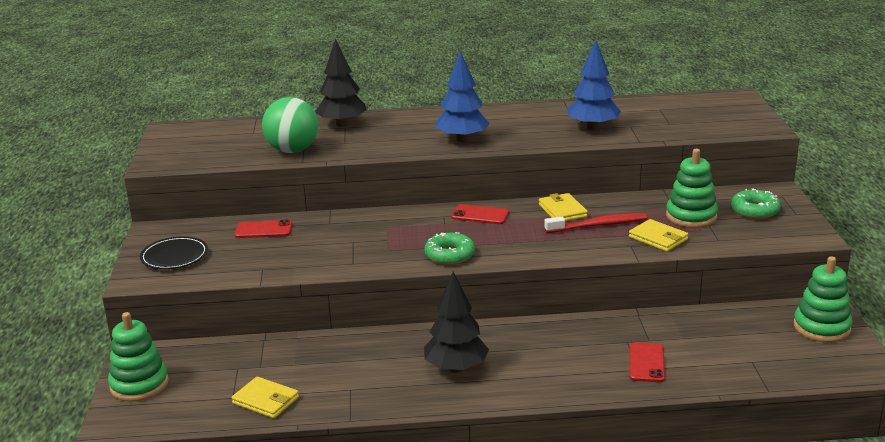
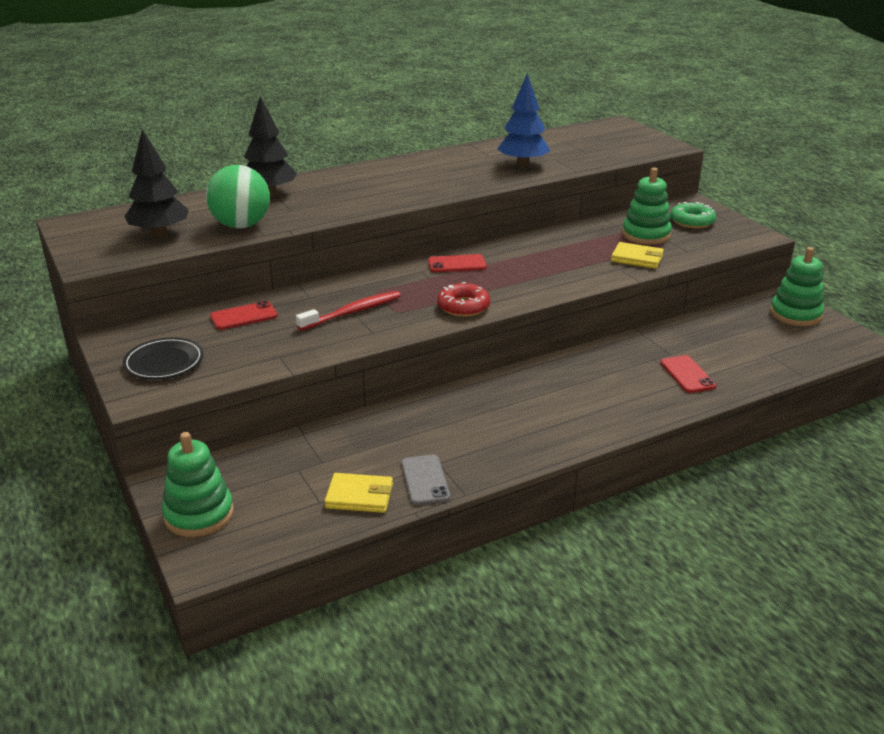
camera: 25 degrees left, 5 degrees up
green donut [424,232,475,265] -> red donut [437,282,490,317]
black tree [424,272,489,373] -> black tree moved to [124,129,188,236]
blue tree [436,51,490,142] -> none
yellow wallet [539,193,588,221] -> none
red toothbrush [545,213,647,233] -> red toothbrush moved to [296,291,401,330]
none -> grey phone [401,455,450,505]

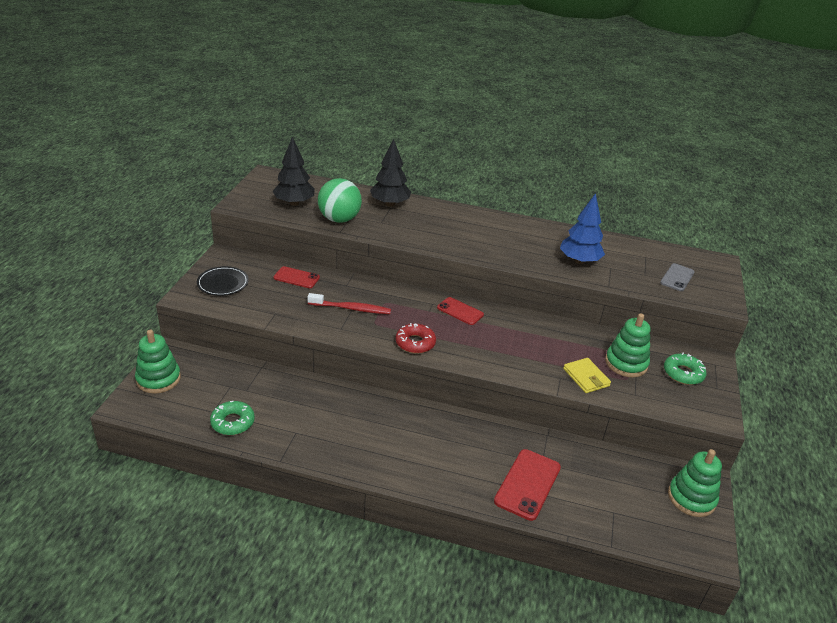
camera: 40 degrees right, 5 degrees up
yellow wallet [324,473,393,513] -> green donut [210,401,255,435]
grey phone [401,455,450,505] -> grey phone moved to [660,263,695,291]
red phone [660,355,716,393] -> red phone [494,449,561,521], size x1.57

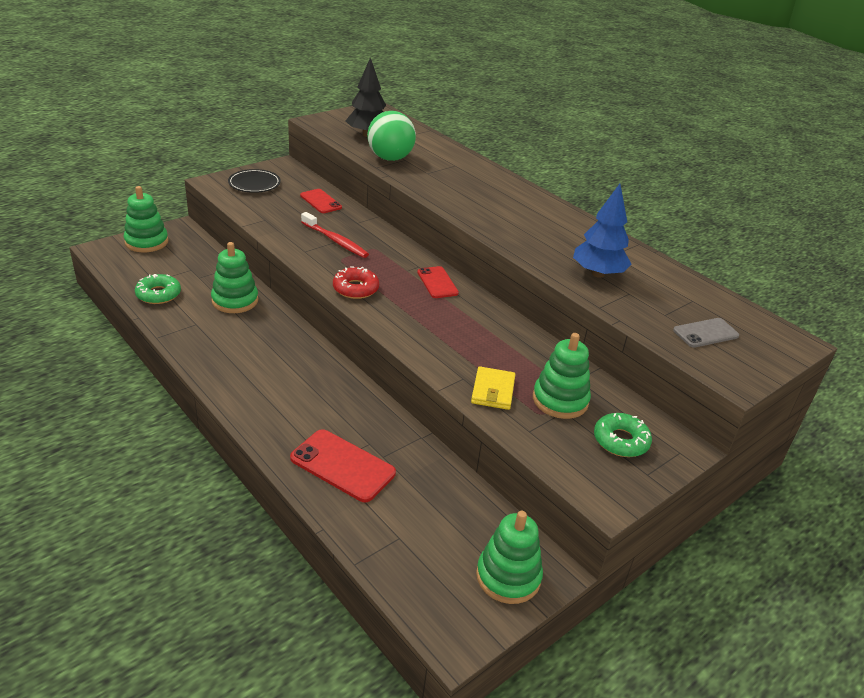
camera: 35 degrees right, 0 degrees up
black tree [370,139,411,207] -> none
red phone [494,449,561,521] -> red phone turned 60 degrees clockwise [290,429,396,502]
none -> green stacking toy [211,242,258,313]

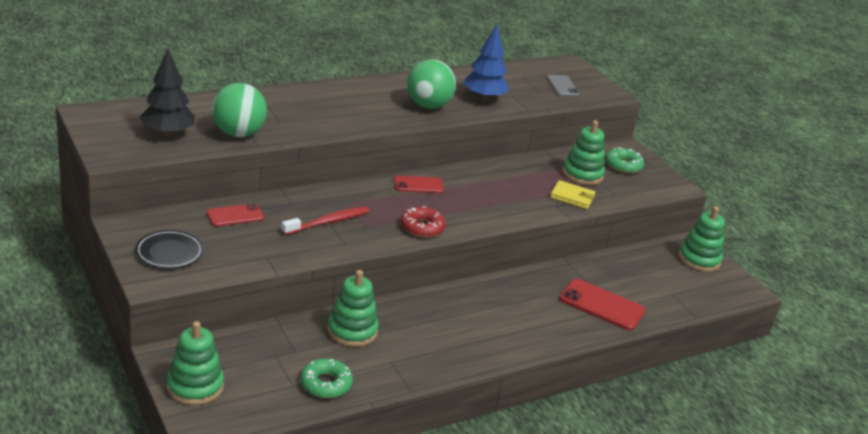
camera: 80 degrees left, 5 degrees down
red phone [290,429,396,502] -> red phone turned 75 degrees clockwise [559,279,645,330]
none -> green ball [407,59,456,109]

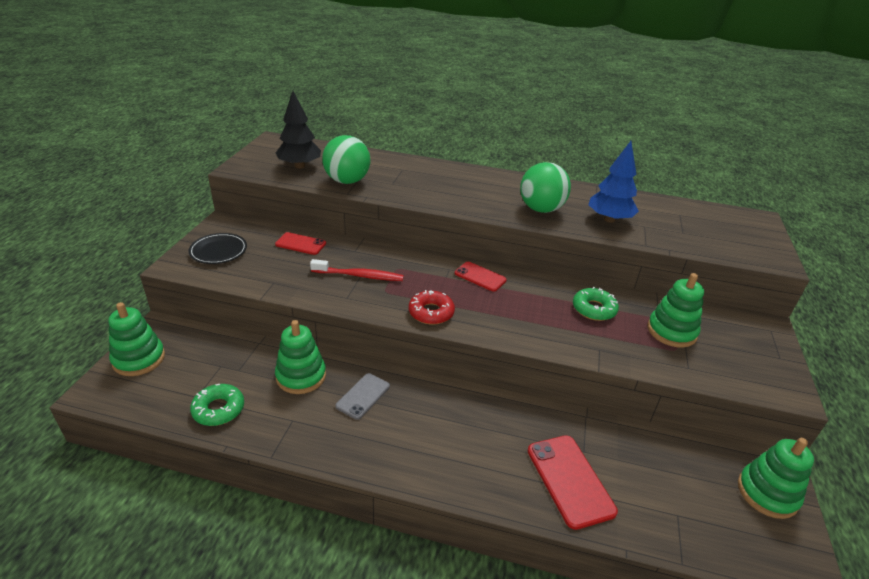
camera: 45 degrees right, 5 degrees up
grey phone [547,75,579,96] -> grey phone moved to [335,373,390,420]
yellow wallet [550,180,595,209] -> none
green donut [605,147,644,173] -> green donut moved to [573,287,619,321]

